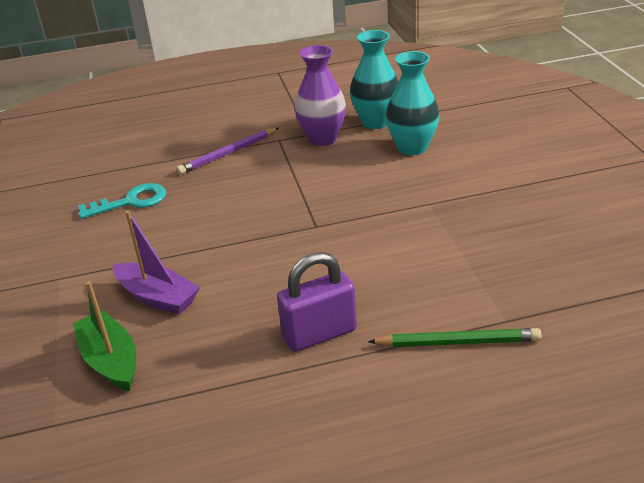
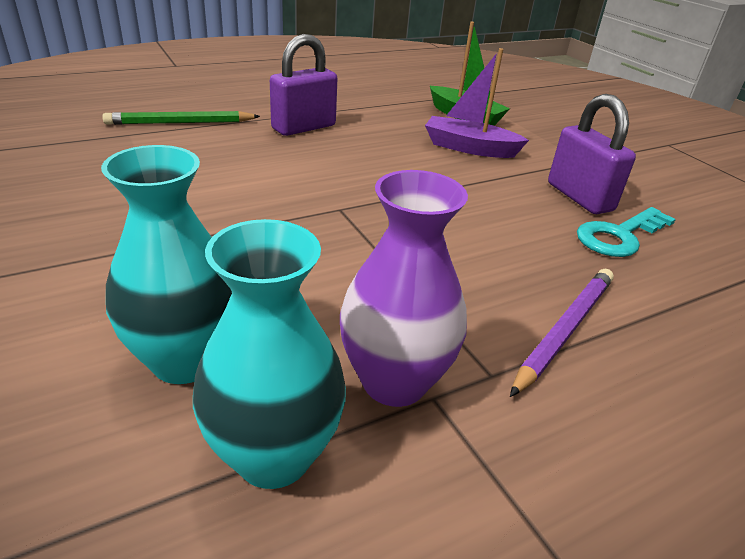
camera: 160 degrees right, 0 degrees up
none -> purple padlock [548,94,636,214]

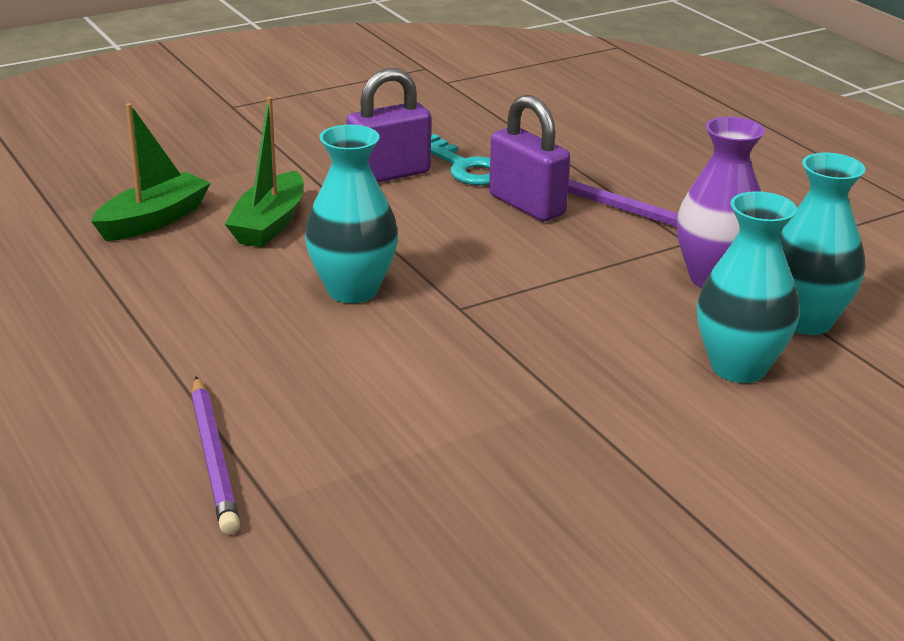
camera: 90 degrees left, 5 degrees down
green pencil [102,111,260,125] -> purple pencil [191,377,240,535]
purple padlock [270,34,337,136] -> purple padlock moved to [489,95,570,221]
purple boat [425,48,529,158] -> green boat [225,97,304,247]
none -> turquoise vase [305,125,398,303]

